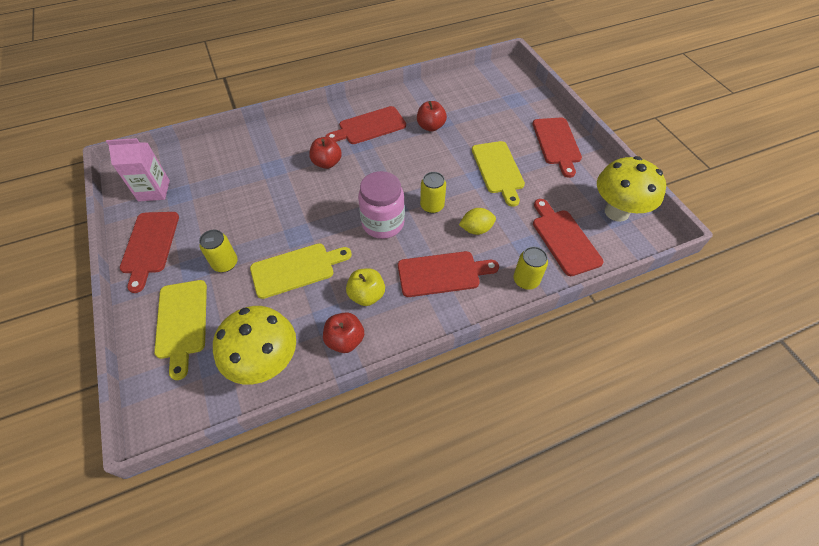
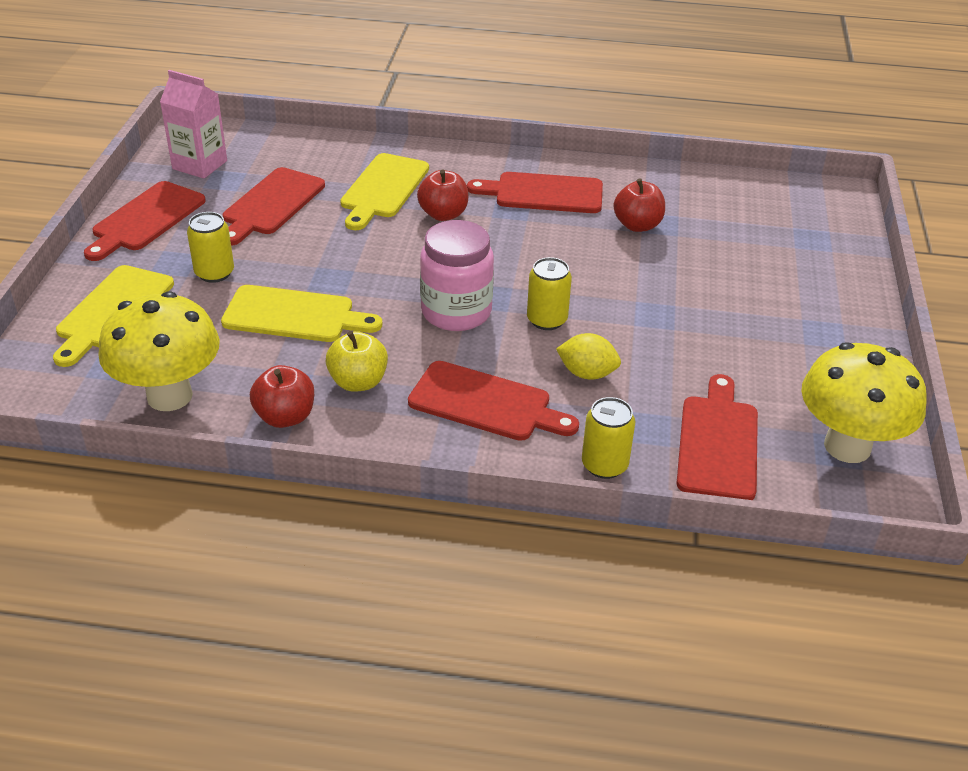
camera: 30 degrees right, 15 degrees down
yellow cutting board [472,141,525,207] -> yellow cutting board moved to [340,153,429,230]
red cutting board [533,118,582,178] -> red cutting board moved to [223,167,325,246]

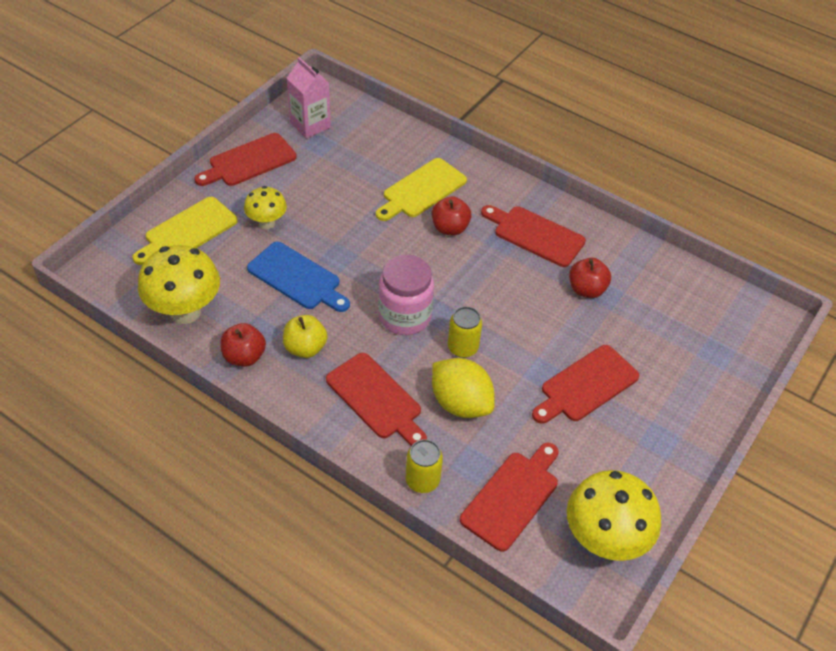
camera: 25 degrees right, 10 degrees up
yellow can [187,212,234,283] -> yellow mushroom [244,186,287,229]
yellow cutting board [221,285,382,342] -> blue cutting board [247,242,350,312]
red cutting board [223,167,325,246] -> red cutting board moved to [532,345,639,424]
yellow lemon [556,333,621,380] -> yellow lemon [432,358,495,418], size x1.60

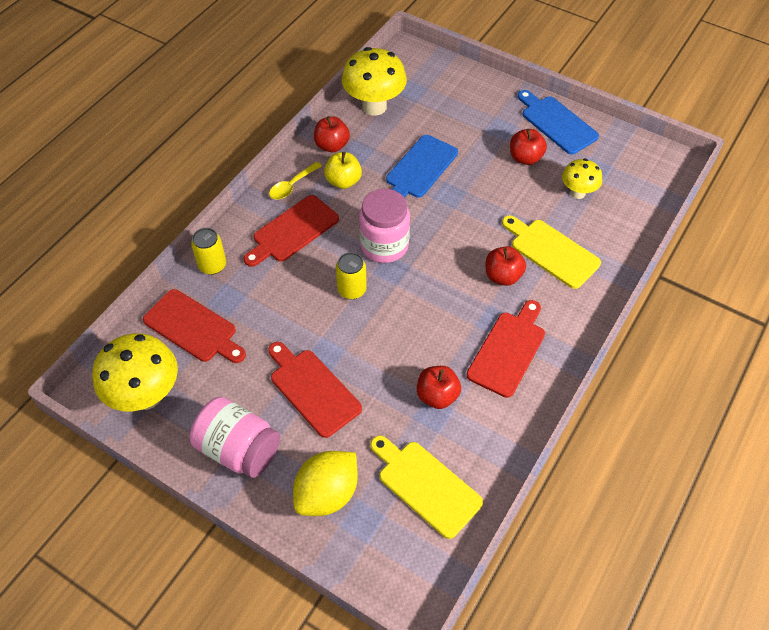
camera: 90 degrees right, 5 degrees up
yellow cutting board [133,197,238,265] -> yellow cutting board moved to [370,435,483,539]
red cutting board [194,133,297,186] -> blue cutting board [518,90,599,155]
yellow mushroom [244,186,287,229] -> yellow mushroom moved to [562,159,602,199]
pink carton [287,57,331,139] -> none
yellow lemon [432,358,495,418] -> yellow lemon moved to [293,451,358,516]
none -> pink jar [190,397,280,478]
none -> yellow spoon [269,162,322,200]
none -> red apple [510,129,547,165]

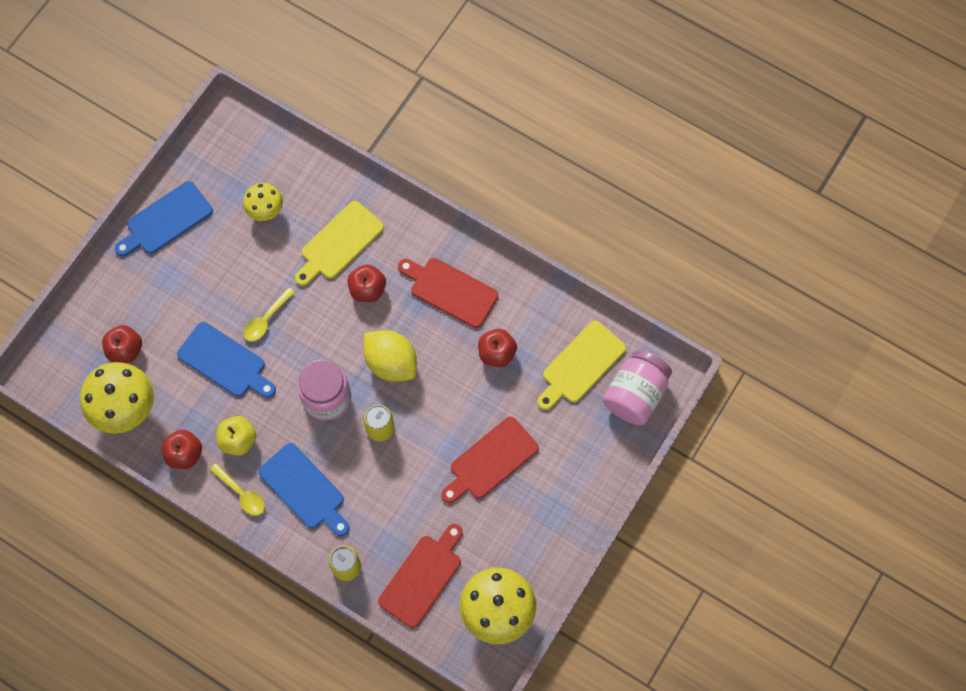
camera: 90 degrees left, 15 degrees up
pink jar [190,397,280,478] -> pink jar moved to [603,350,672,425]
red cutting board [244,195,339,267] -> blue cutting board [259,443,350,536]
yellow lemon [293,451,358,516] -> yellow lemon moved to [364,330,417,382]
red apple [510,129,547,165] -> red apple moved to [102,325,142,363]
none -> yellow spoon [244,287,295,341]

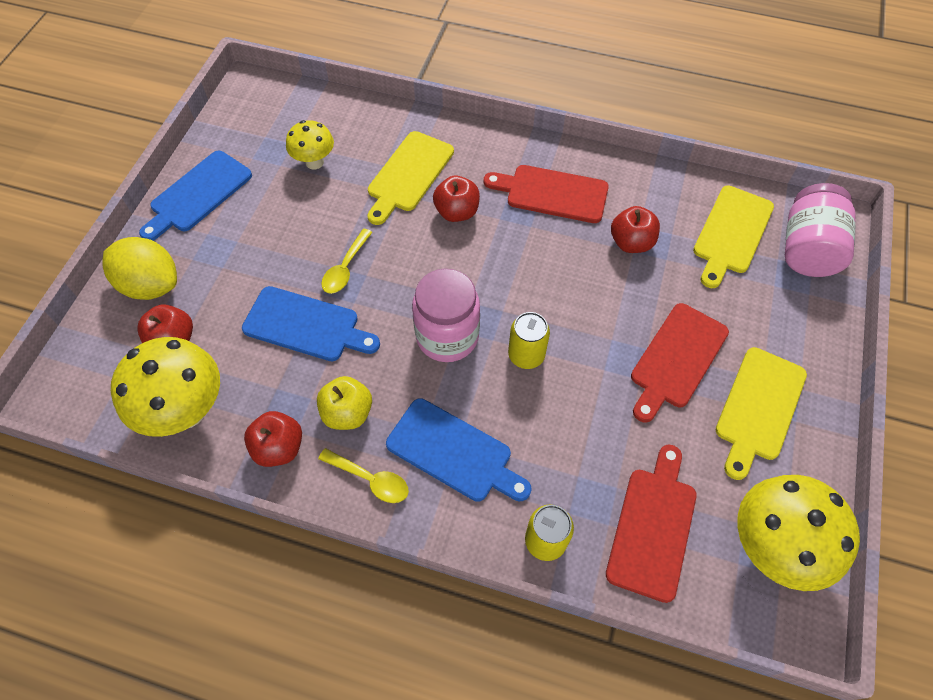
camera: 15 degrees left, 10 degrees down
yellow lemon [364,330,417,382] -> yellow lemon moved to [103,237,177,300]
none -> yellow cutting board [716,347,807,480]

